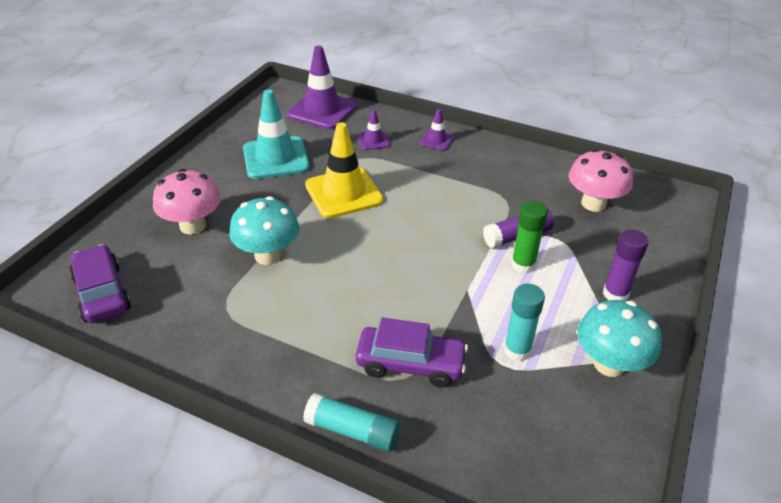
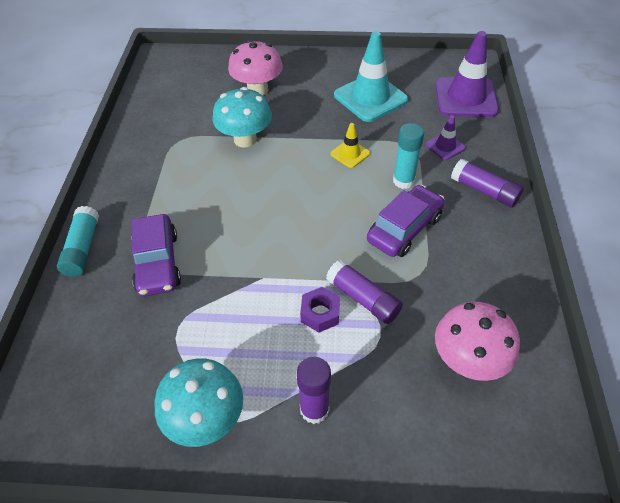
camera: 70 degrees right, 10 degrees up
purple car [69,244,131,323] -> purple car moved to [367,185,445,257]
yellow traffic cone [305,122,384,218] -> yellow traffic cone [330,123,370,168], size x0.49
purple traffic cone [420,109,454,150] -> purple glue stick [451,159,524,207]
turquoise glue stick [504,284,545,361] -> turquoise glue stick moved to [393,123,424,189]
green glue stick [511,201,548,273] -> purple nut [300,287,340,333]

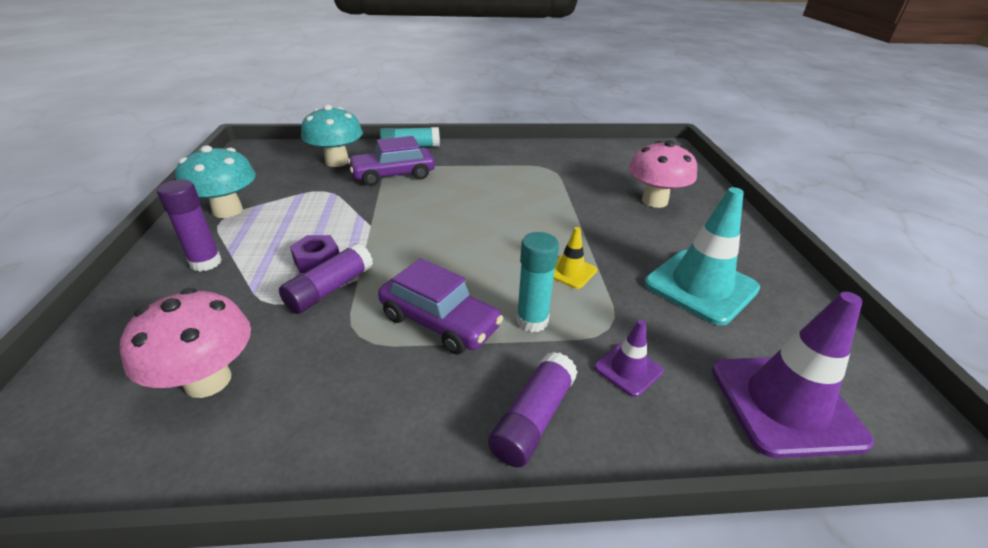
camera: 80 degrees right, 15 degrees down
turquoise mushroom [212,87,272,148] -> turquoise mushroom moved to [301,105,363,167]

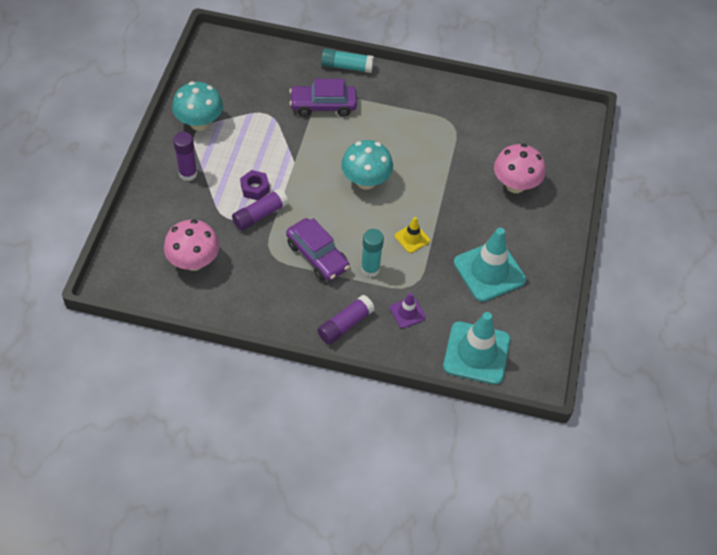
camera: 15 degrees right, 20 degrees up
turquoise mushroom [301,105,363,167] -> turquoise mushroom moved to [341,140,393,190]
purple traffic cone [712,292,874,458] -> turquoise traffic cone [443,312,510,385]

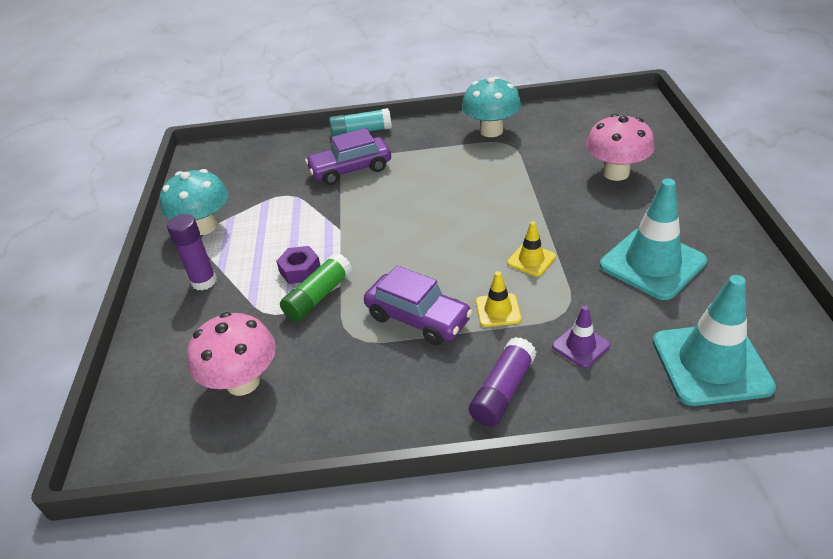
camera: 10 degrees left, 15 degrees down
purple glue stick [232,188,289,231] -> green glue stick [280,253,352,322]
turquoise mushroom [341,140,393,190] -> turquoise mushroom moved to [462,76,521,137]
turquoise glue stick [361,229,384,277] -> yellow traffic cone [476,271,522,327]

